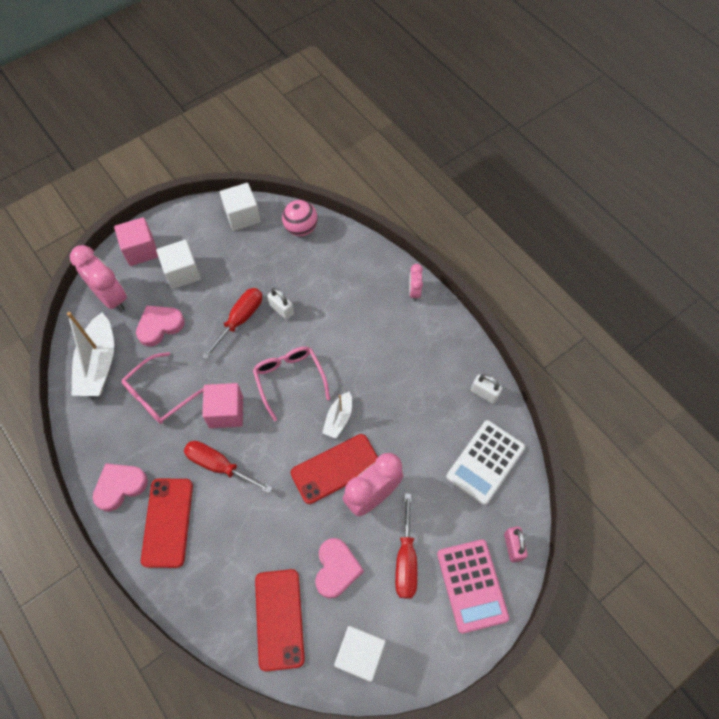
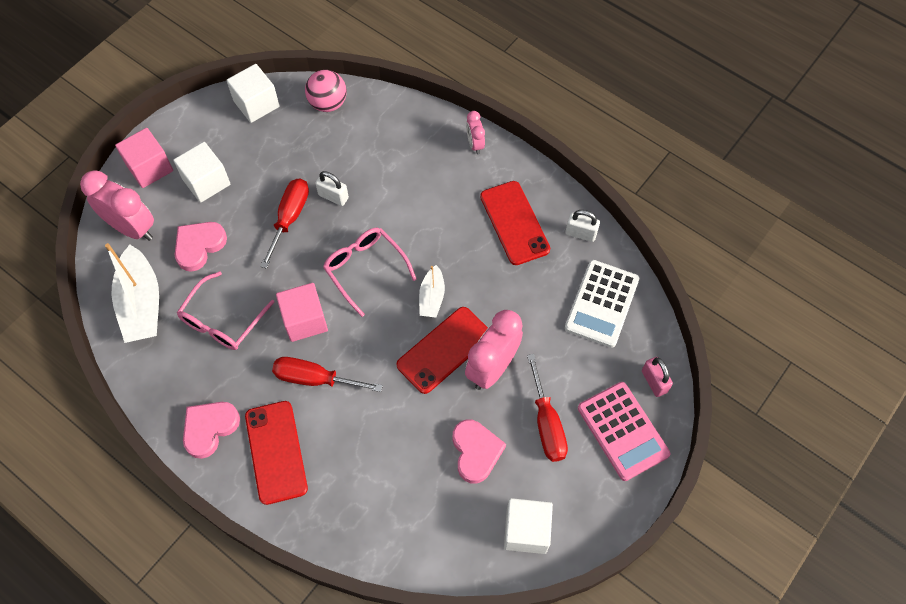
camera: 15 degrees left, 0 degrees up
red phone [255,569,305,671] -> red phone moved to [480,181,550,265]

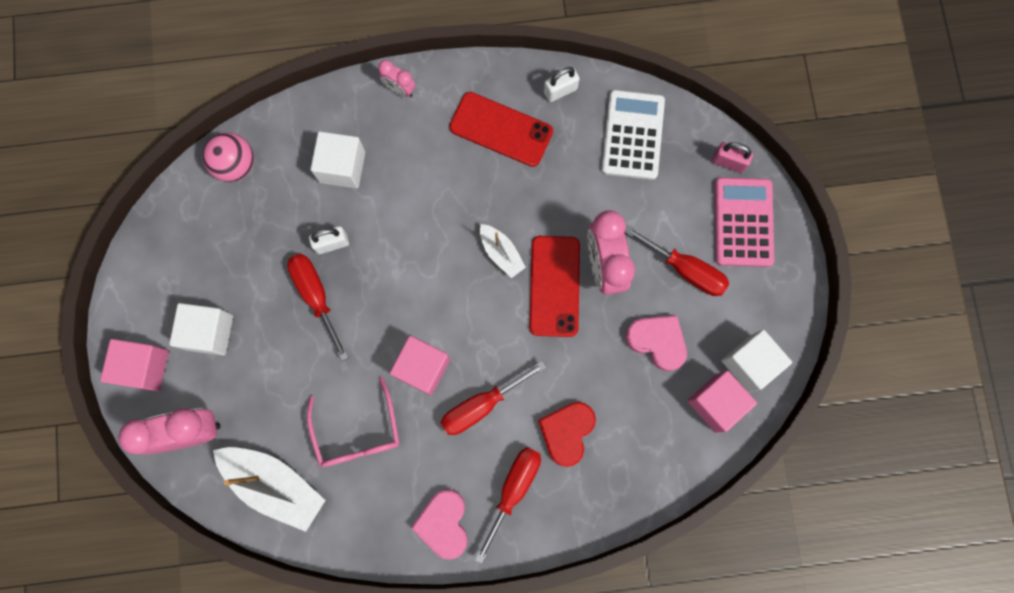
camera: 45 degrees left, 15 degrees up
pink heart [175,222,227,272] -> none
white cube [227,64,280,123] -> white cube moved to [310,131,365,189]
red phone [245,401,308,505] -> red screwdriver [475,447,541,564]
pink glasses [323,228,417,317] -> none
white calculator [565,260,639,348] -> white calculator turned 150 degrees counterclockwise [601,90,665,180]
pink calculator [578,382,670,481] -> pink calculator turned 105 degrees counterclockwise [715,177,774,267]
none -> red heart [538,402,596,467]
none -> pink cube [687,370,757,433]

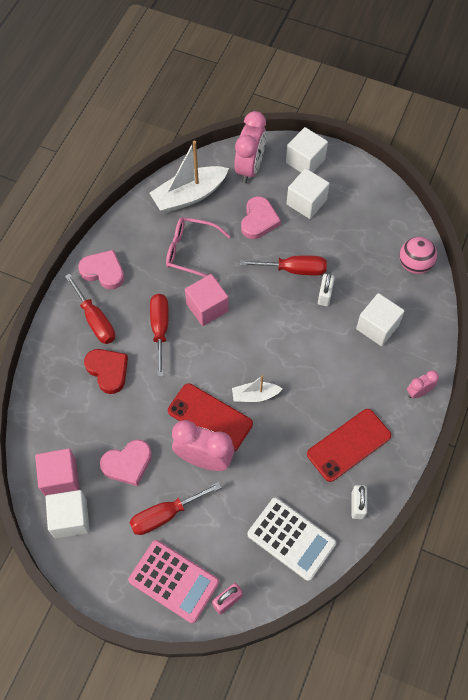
camera: 120 degrees right, 15 degrees down
pink cube [100,339,169,391] -> white cube [286,127,328,172]
none -> pink heart [241,196,281,239]

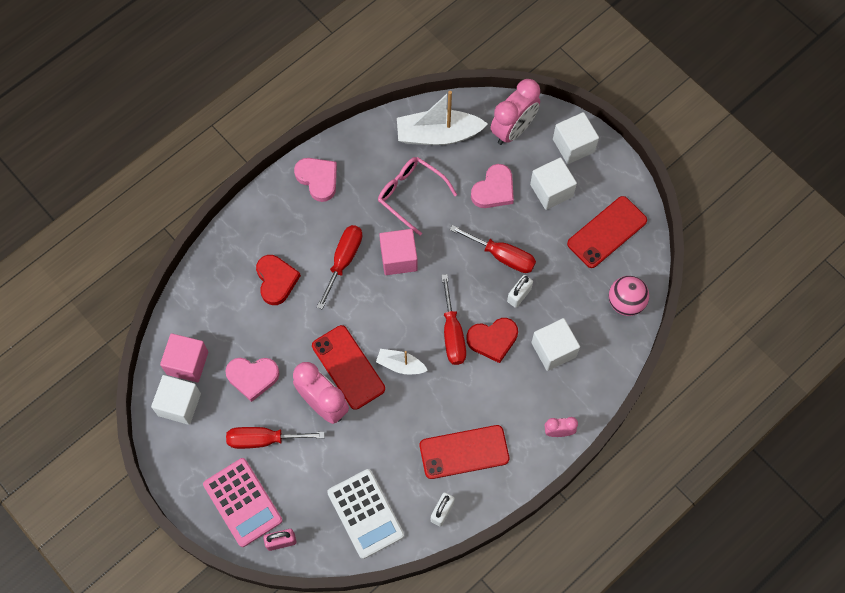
camera: 25 degrees right, 5 degrees up
red screwdriver [65,273,115,344] -> red screwdriver moved to [441,274,466,365]
none -> red heart [466,318,518,363]
none -> red phone [567,196,647,268]

